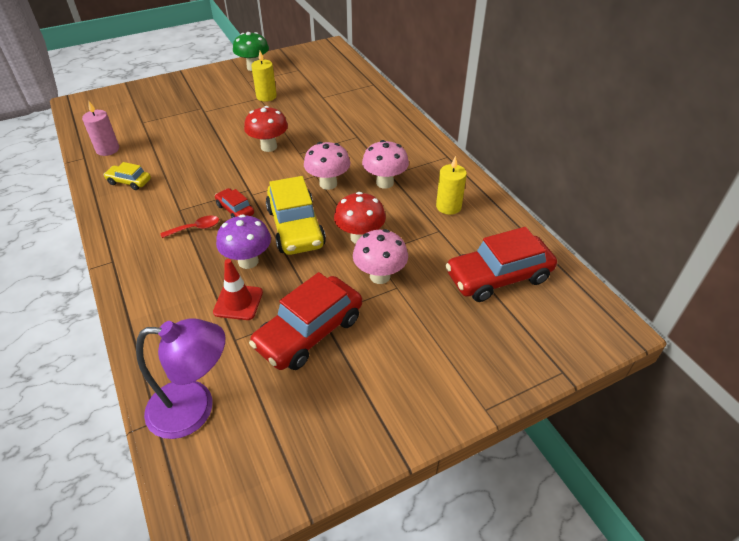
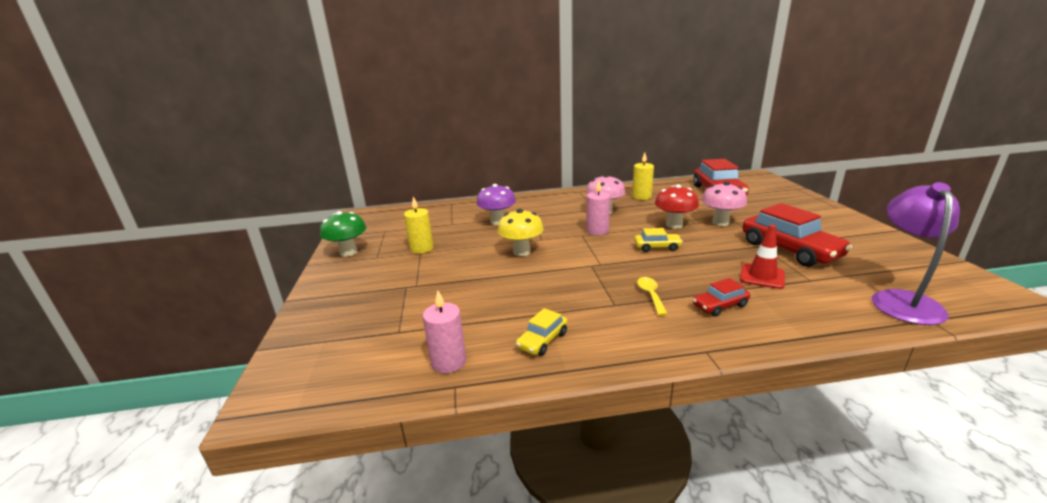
camera: 70 degrees left, 20 degrees down
red spoon [161,216,219,238] -> yellow spoon [637,277,667,316]
red car [215,188,254,218] -> red car moved to [693,278,750,317]
purple mushroom [216,214,271,269] -> purple mushroom moved to [477,184,516,225]
red mushroom [244,106,288,152] -> yellow mushroom [498,209,544,256]
yellow car [266,176,326,255] -> yellow car [634,228,683,252], size x0.50
pink mushroom [304,142,350,190] -> pink candle [586,180,610,235]

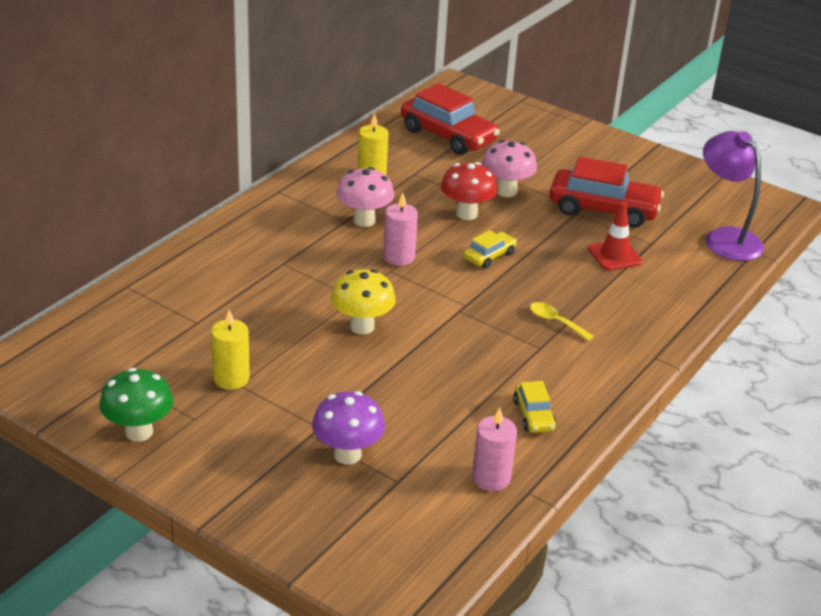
camera: 50 degrees left, 10 degrees up
purple mushroom [477,184,516,225] -> purple mushroom moved to [312,391,385,465]
red car [693,278,750,317] -> none

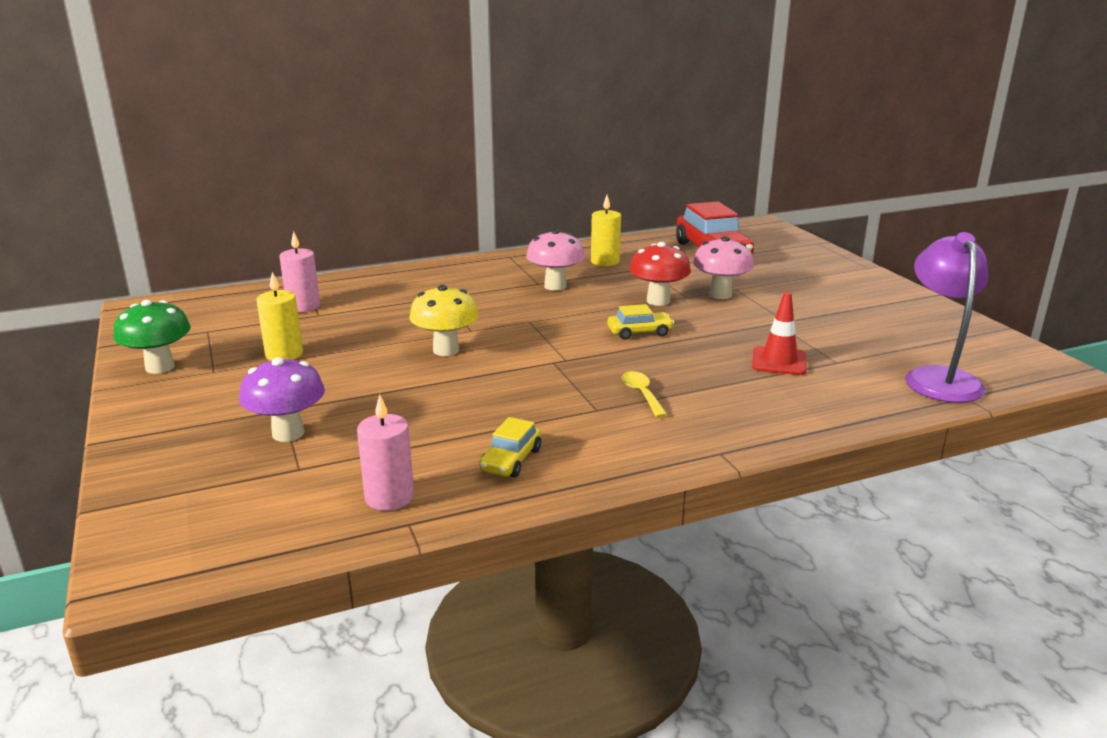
camera: 35 degrees right, 10 degrees down
pink candle [383,193,418,266] -> pink candle moved to [280,231,320,312]
red car [550,157,664,227] -> none

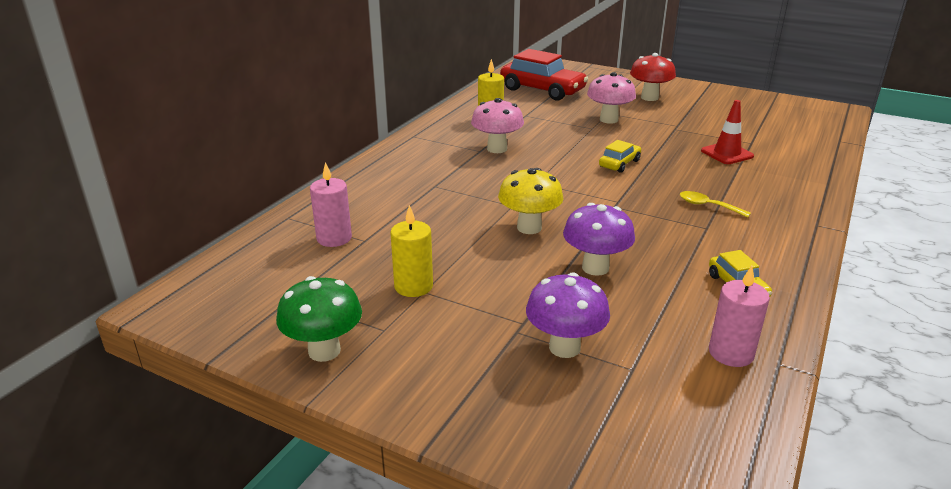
camera: 40 degrees left, 5 degrees up
red mushroom [630,242,691,306] -> red mushroom moved to [630,53,676,101]
purple lamp [905,232,988,403] -> none
none -> purple mushroom [563,203,635,276]

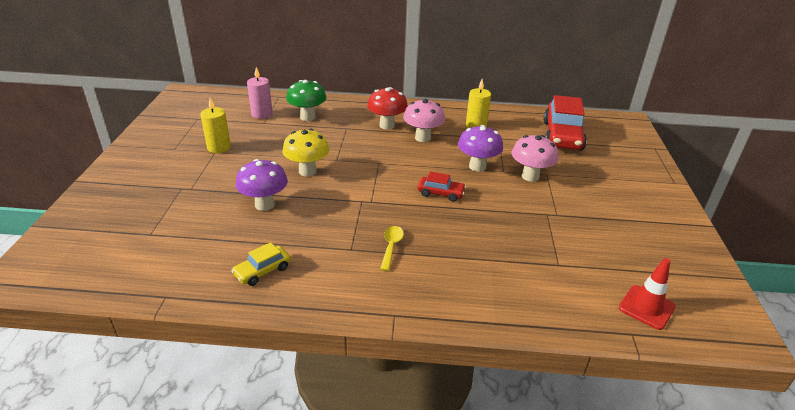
camera: 65 degrees right, 5 degrees up
green mushroom [276,276,362,362] -> green mushroom moved to [286,80,327,121]
purple mushroom [526,272,610,358] -> purple mushroom moved to [458,125,503,172]
yellow car [599,140,641,173] -> red car [417,172,466,202]
red mushroom [630,53,676,101] -> red mushroom moved to [367,87,408,129]
red traffic cone [701,100,754,164] -> red traffic cone moved to [619,258,676,330]
pink candle [709,265,770,367] -> none

